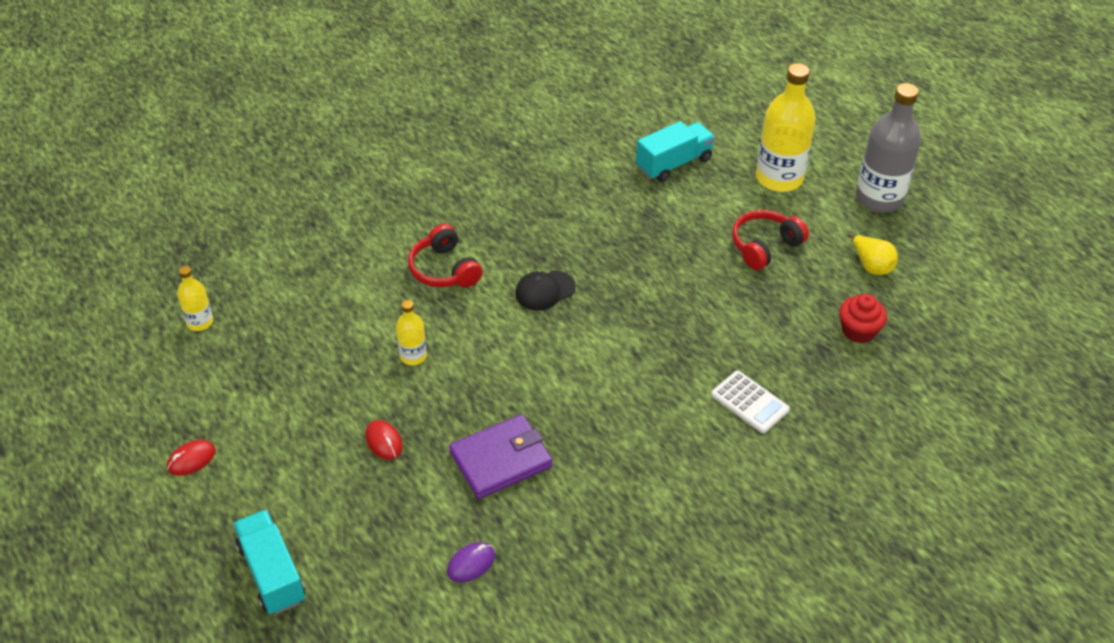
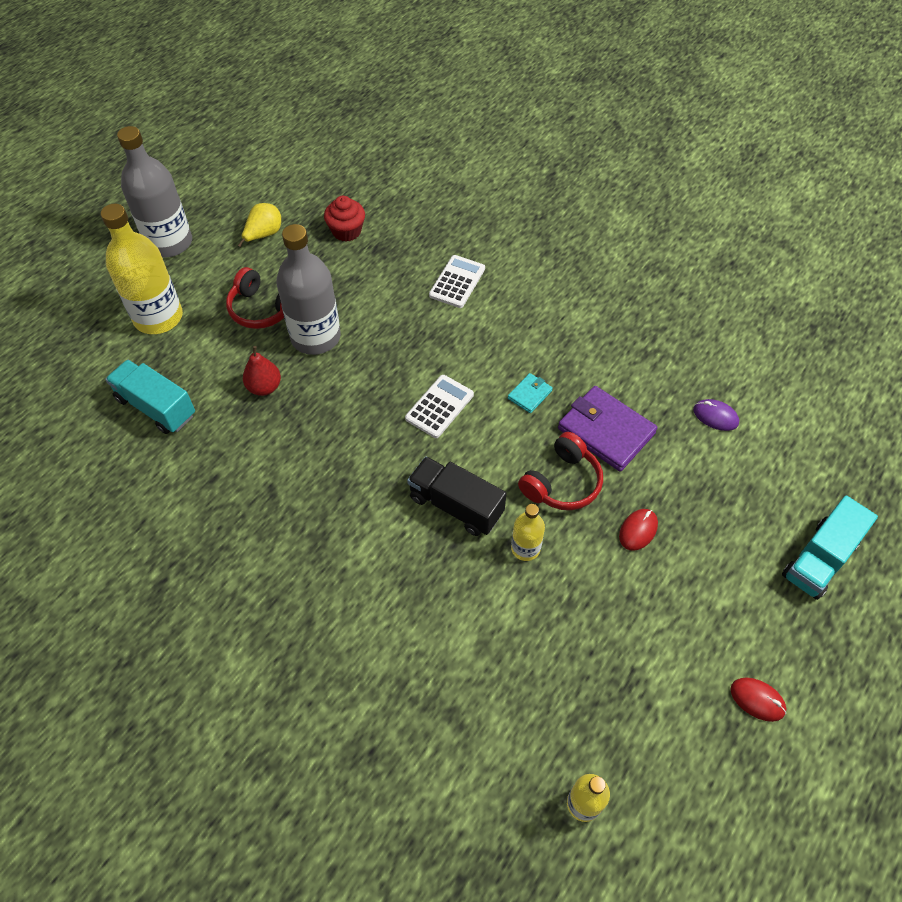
camera: 110 degrees left, 10 degrees up
red headphones [408,224,483,287] -> red headphones moved to [518,432,603,510]
black cap [515,270,576,311] -> none
none -> red pear [243,346,281,396]
none -> grey bottle [276,224,341,355]
none -> white calculator [405,375,474,438]
none -> black truck [407,456,507,536]
none -> turquoise wallet [508,373,553,413]

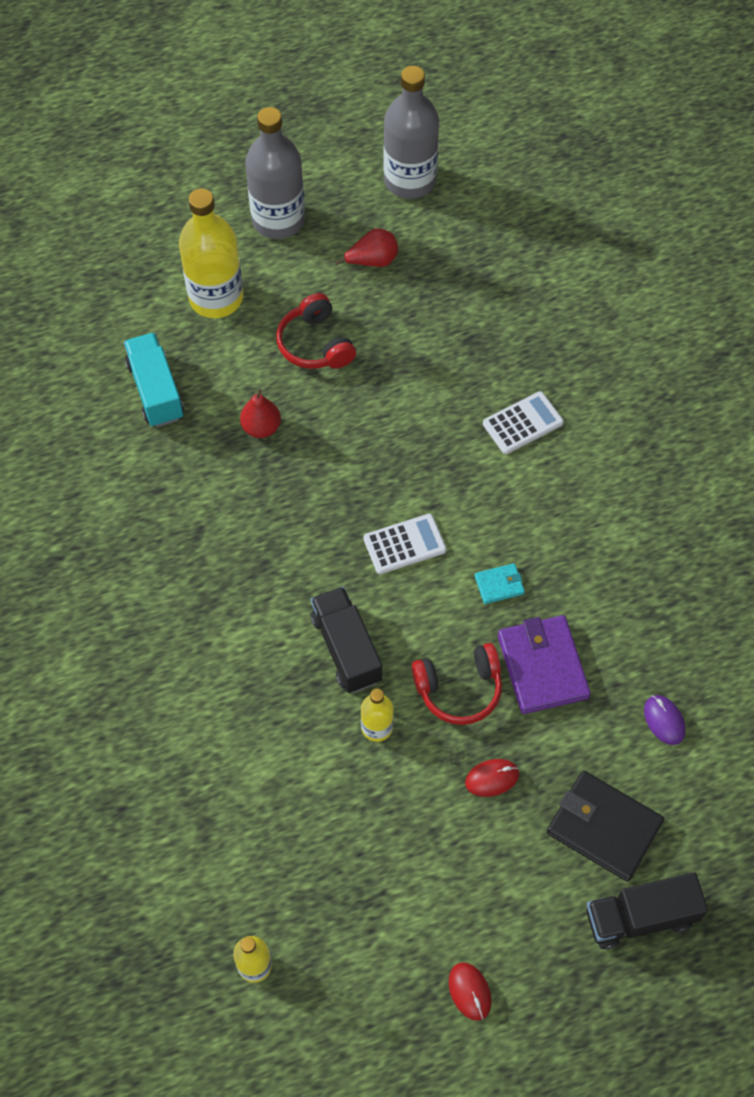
camera: 35 degrees right, 5 degrees up
yellow pear [238,203,281,247] -> red pear [335,228,398,267]
grey bottle [276,224,341,355] -> grey bottle moved to [383,66,439,199]
red cupcake [324,196,365,242] -> none
turquoise truck [782,495,878,600] -> black truck [587,872,708,949]
none -> black wallet [547,771,664,882]

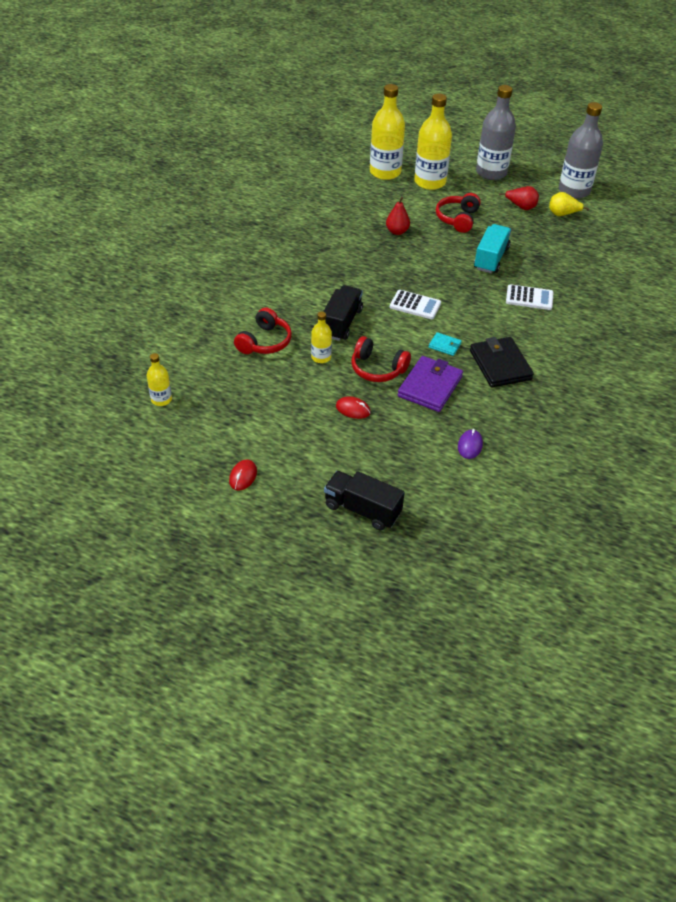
camera: 40 degrees right, 15 degrees down
turquoise truck [124,332,184,427] -> turquoise truck moved to [474,224,511,273]
black wallet [547,771,664,882] -> black wallet moved to [470,337,534,387]
none -> red headphones [234,308,292,354]
none -> yellow bottle [370,84,405,180]
none -> yellow pear [549,192,590,216]

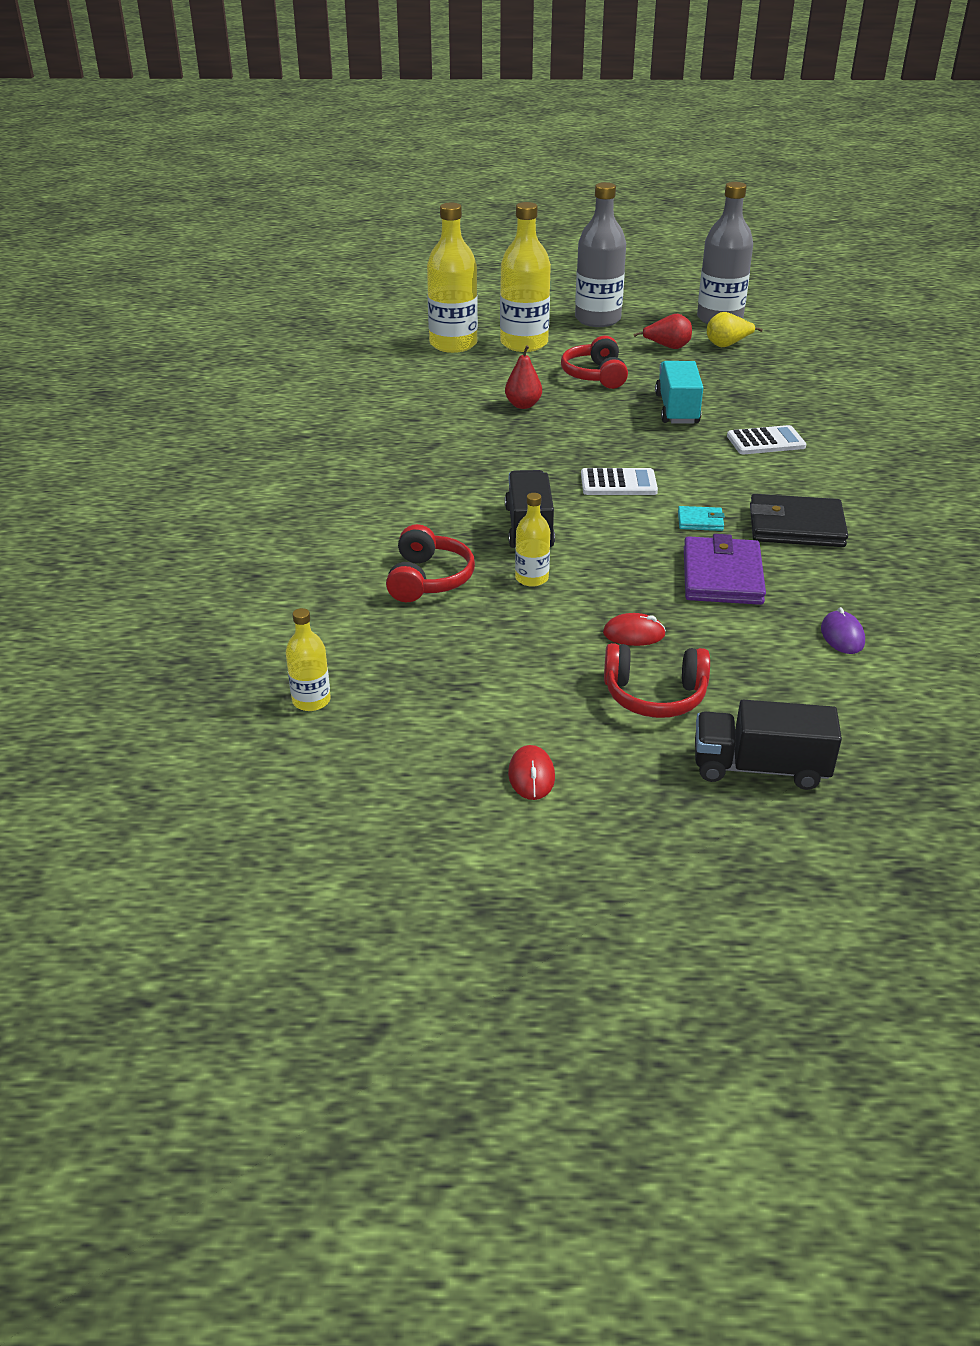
camera: 20 degrees left, 10 degrees down
red headphones [351,336,411,382] -> red headphones moved to [604,643,710,718]
black wallet [470,337,534,387] -> black wallet turned 45 degrees counterclockwise [750,494,848,547]

